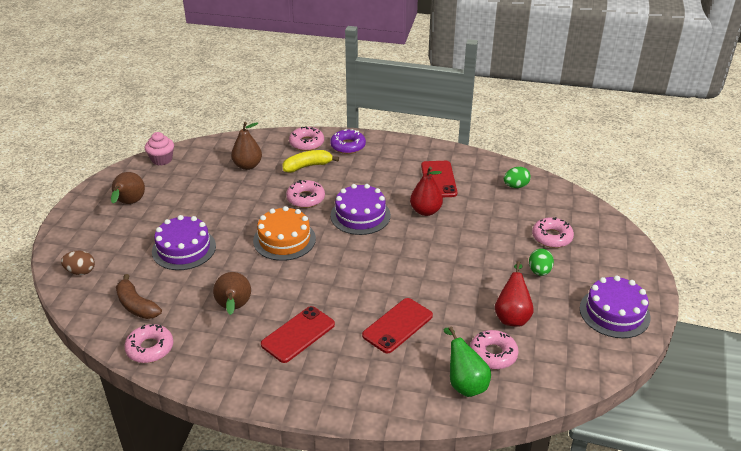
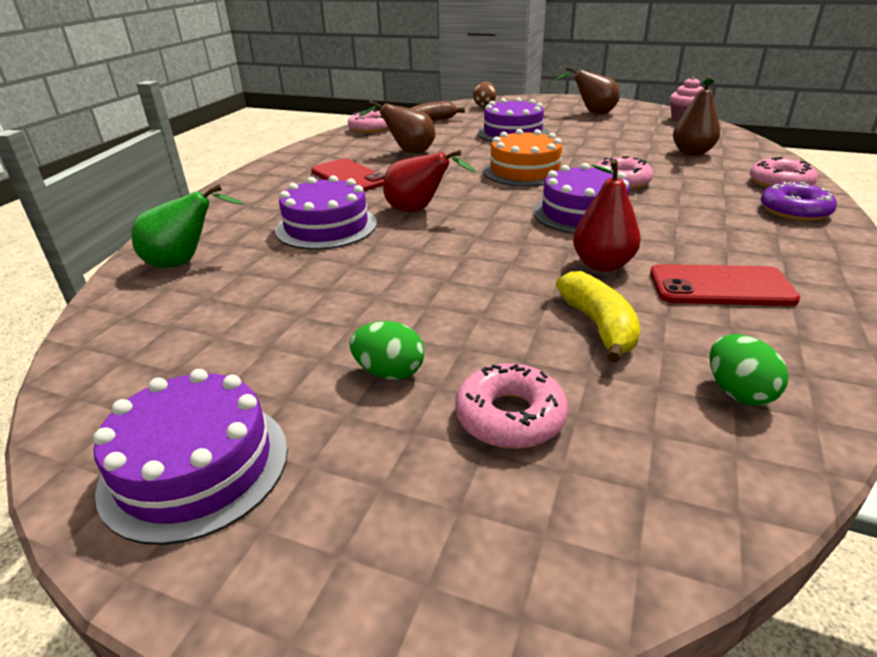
camera: 100 degrees right, 5 degrees down
yellow banana [282,150,339,173] -> yellow banana moved to [556,271,640,363]
red phone [362,298,433,353] -> purple cake [275,175,377,250]
pink donut [470,330,519,369] -> none
red pear [495,261,534,327] -> red pear moved to [383,150,476,212]

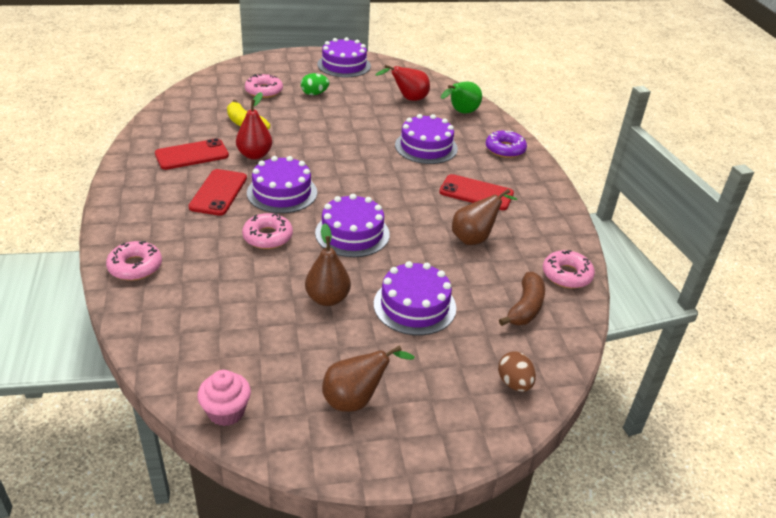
camera: 145 degrees right, 5 degrees up
red pear [383,150,476,212] -> red pear moved to [376,65,430,101]
orange cake [483,129,563,187] -> purple cake [315,194,390,257]
brown pear [673,75,720,156] -> brown pear moved to [305,223,351,306]
green egg [710,334,789,406] -> none
purple donut [761,182,837,221] -> purple donut moved to [486,130,527,158]
none -> red phone [188,169,247,216]

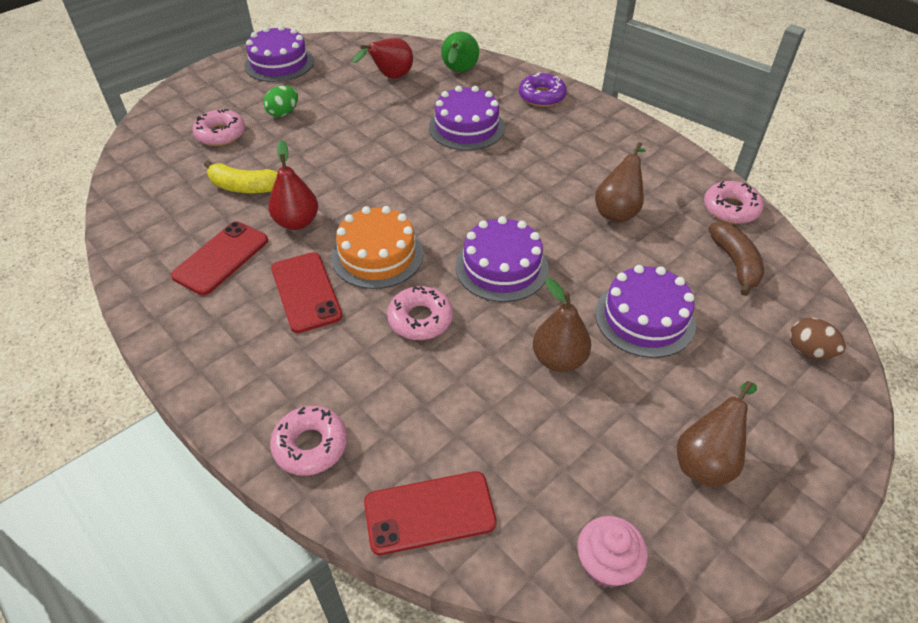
camera: 30 degrees left, 10 degrees up
purple cake [247,156,317,213] -> orange cake [332,206,423,289]
red phone [439,174,514,210] -> red phone moved to [364,471,497,555]

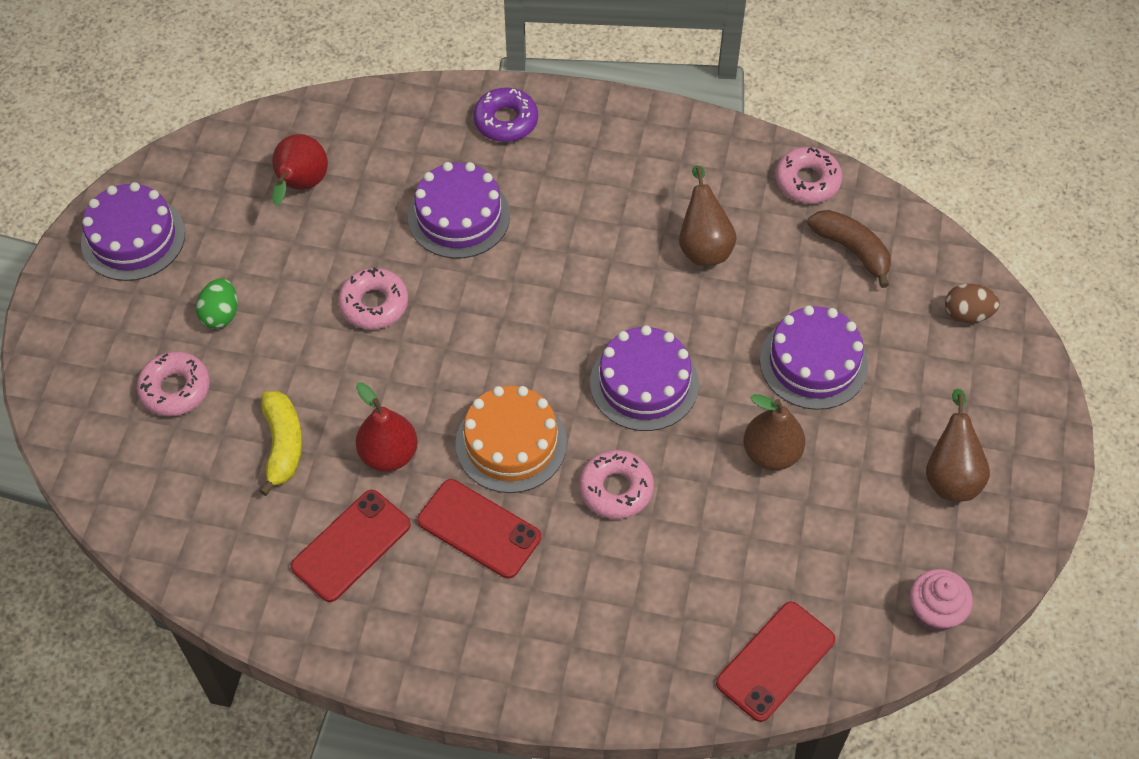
camera: 35 degrees left, 10 degrees up
red phone [171,222,268,295] -> red phone turned 45 degrees clockwise [291,490,411,602]
yellow banana [204,161,278,193] -> yellow banana turned 75 degrees counterclockwise [259,391,302,496]
pink donut [270,406,347,476] -> pink donut moved to [338,267,408,329]
green pear [441,32,479,72] -> none

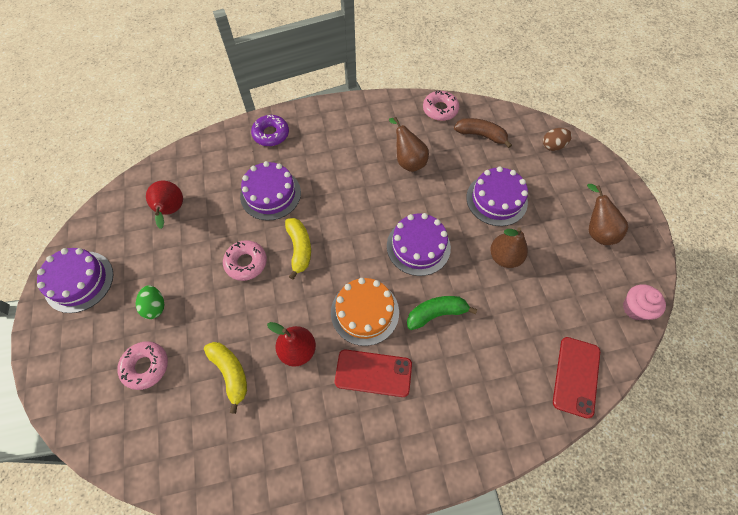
camera: 25 degrees left, 5 degrees up
red phone [291,490,411,602] -> none
pink donut [579,450,654,519] -> green banana [407,296,477,330]
none -> yellow banana [285,218,311,280]

